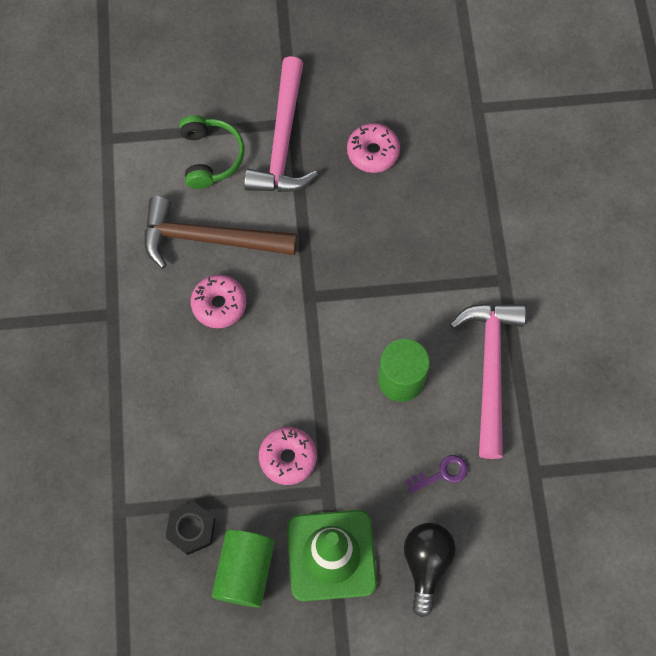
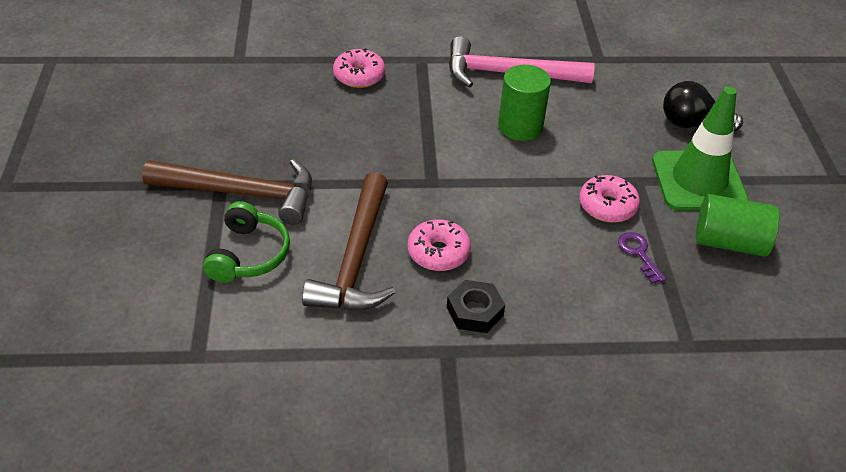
camera: 90 degrees left, 25 degrees down
black nut [166,502,215,555] -> black nut moved to [447,280,505,333]
green headphones [179,115,244,189] -> green headphones turned 105 degrees clockwise [203,201,290,283]
pink hammer [244,56,318,192] -> brown hammer [142,159,312,225]
pink donut [347,123,400,173] -> pink donut moved to [333,48,385,88]
purple key [405,455,468,493] -> purple key moved to [618,232,666,284]

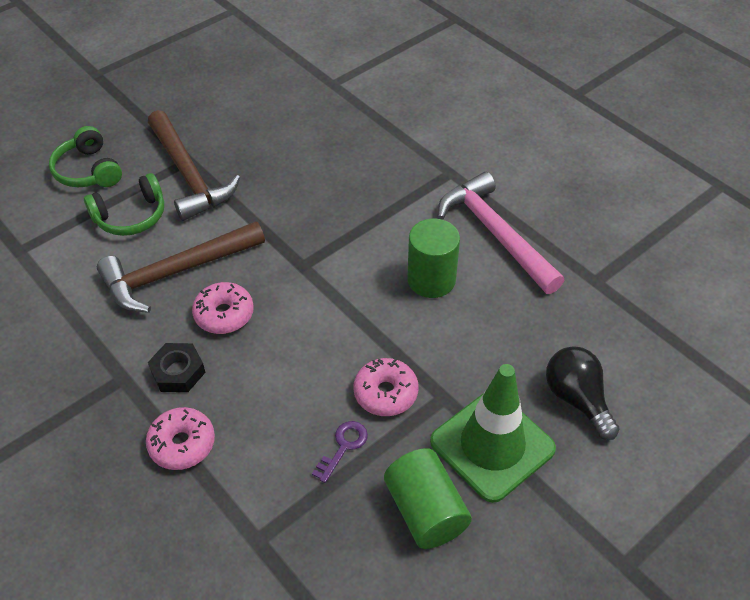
camera: 55 degrees right, 5 degrees up
pink donut [333,48,385,88] -> pink donut moved to [146,407,215,470]
none -> green headphones [49,126,122,187]

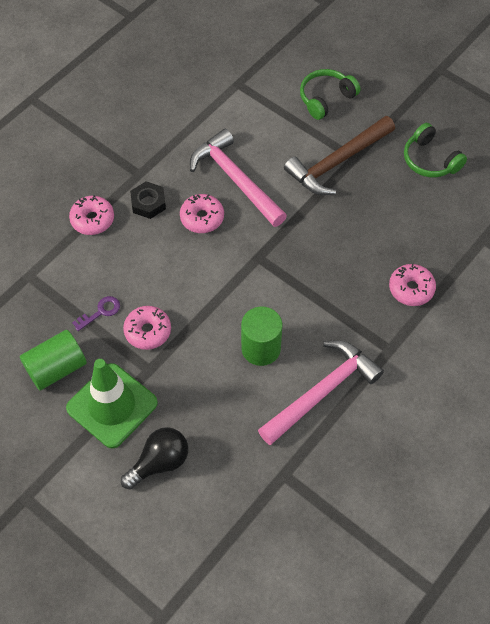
camera: 80 degrees right, 10 degrees up
green headphones [84,173,164,236] -> green headphones moved to [404,123,467,177]
brown hammer [97,221,265,313] -> pink hammer [190,129,287,227]
purple key [312,421,368,483] -> purple key turned 60 degrees counterclockwise [72,296,120,331]
none -> pink donut [389,264,436,306]

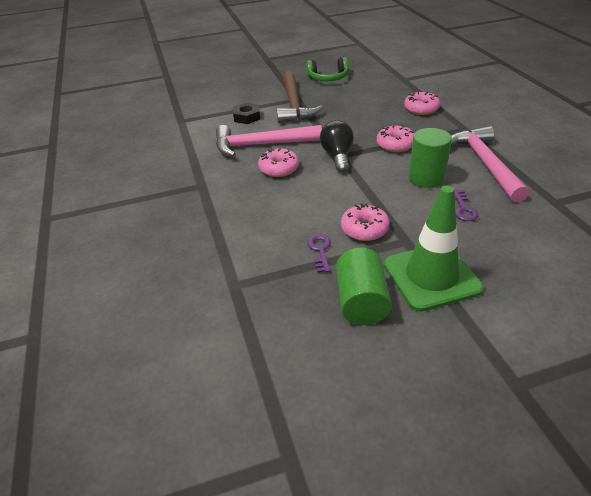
camera: 55 degrees left, 20 degrees down
pink donut [69,195,114,235] -> pink donut moved to [377,125,415,152]
black light bulb [121,427,188,489] -> black light bulb moved to [320,120,354,172]
black nut [130,181,166,219] -> black nut moved to [233,103,260,124]
green headphones [300,69,360,120] -> none
none -> purple key [454,190,479,221]

